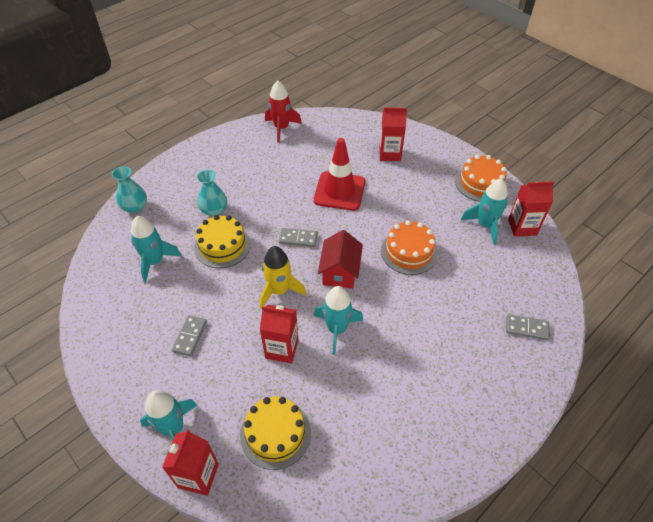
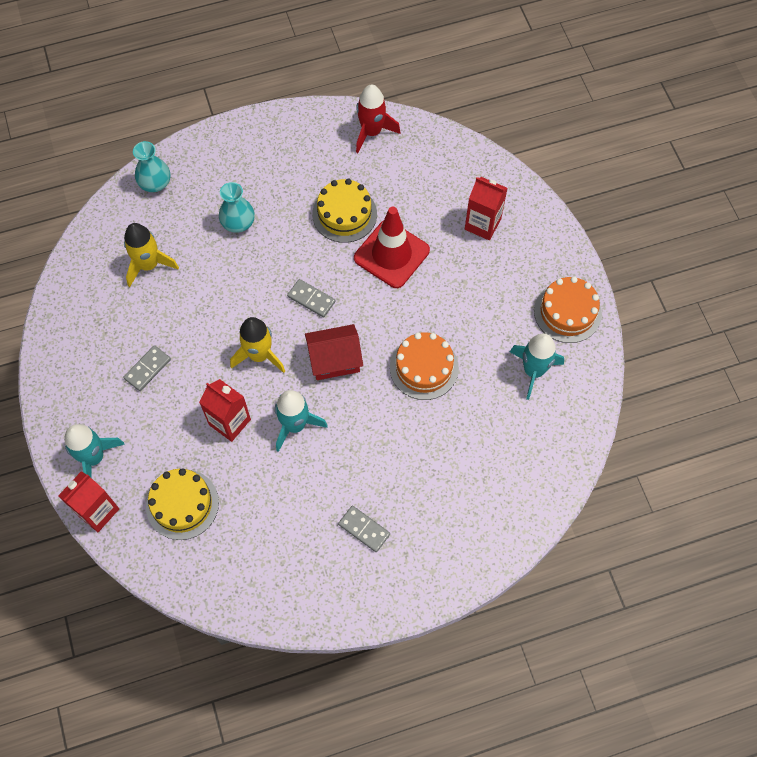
camera: 25 degrees right, 15 degrees up
turquoise rocket [131,216,182,283] -> yellow rocket [124,223,179,287]
yellow cake [194,215,251,268] -> yellow cake moved to [312,179,377,243]
red house [318,230,363,289] -> red house turned 45 degrees clockwise [305,324,363,380]
grey domino [506,314,550,340] -> grey domino moved to [338,506,390,552]
red carton [508,181,554,237] -> none

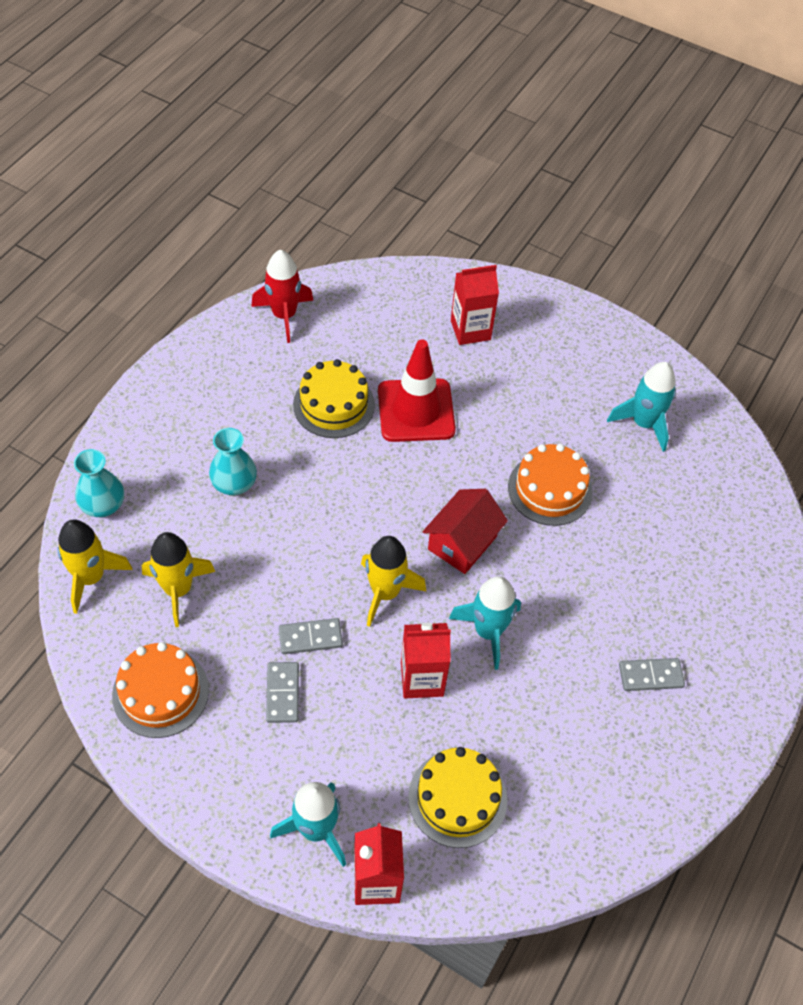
camera: 45 degrees left, 10 degrees down
grey domino [287,279,335,318] -> grey domino moved to [279,618,343,654]
orange cake [534,276,602,343] -> orange cake moved to [112,642,209,738]
none -> yellow rocket [57,519,133,614]

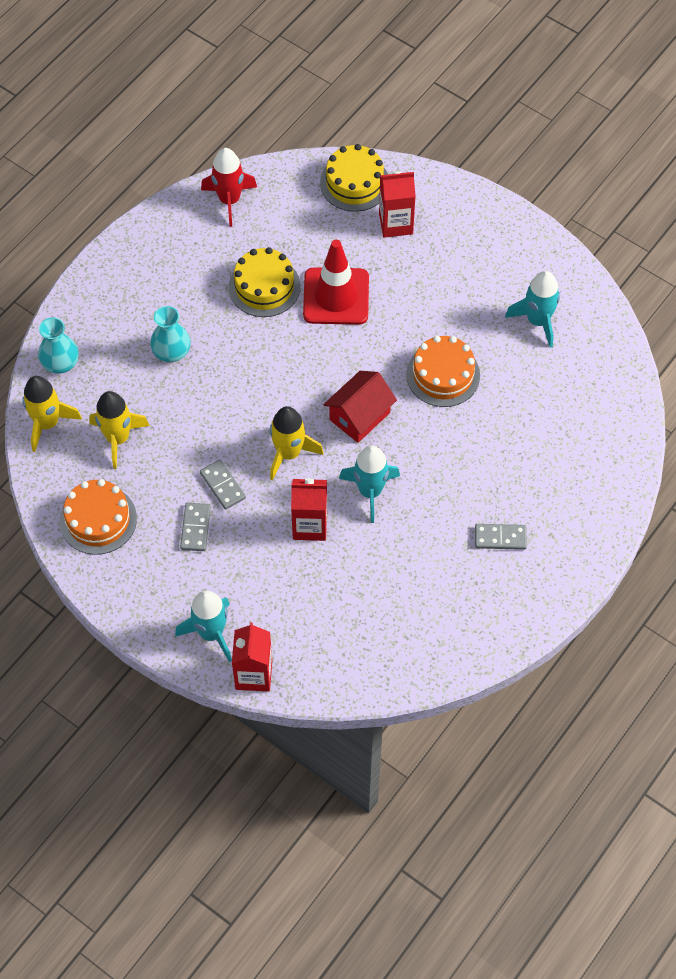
camera: 10 degrees right, 5 degrees up
grey domino [279,618,343,654] -> grey domino turned 60 degrees clockwise [200,459,246,510]
yellow cake [408,747,507,848] -> yellow cake moved to [320,144,388,212]

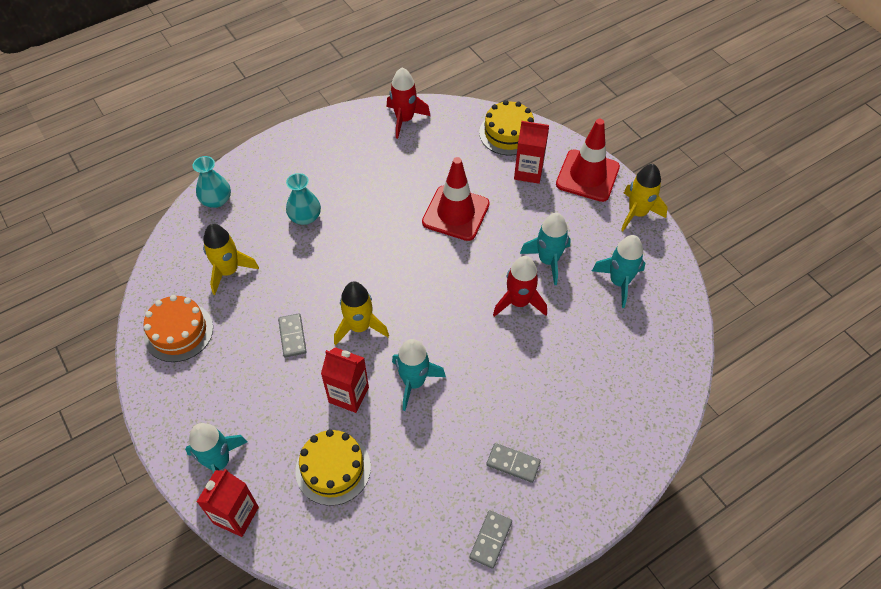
camera: 20 degrees right, 5 degrees down
yellow rocket [23,376,82,452] -> yellow rocket moved to [621,164,668,231]
grey domino [180,503,211,551] -> grey domino moved to [469,510,512,569]
yellow cake [229,247,300,317] -> yellow cake moved to [295,429,371,506]
red house [323,371,397,443] -> none
orange cake [406,336,480,407] -> red rocket [493,256,547,317]
none -> turquoise rocket [520,213,571,285]
none -> red traffic cone [556,119,620,202]

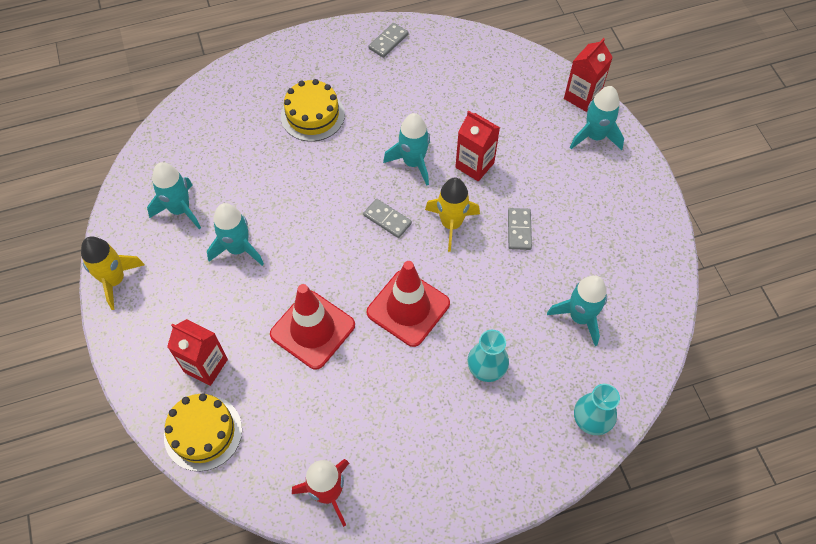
camera: 165 degrees left, 5 degrees up
orange cake [143,295,213,362] -> none
yellow rocket [203,224,259,295] -> turquoise rocket [547,275,607,346]
yellow cake [295,429,371,506] -> yellow cake moved to [281,79,345,141]
grey domino [486,443,541,483] -> grey domino moved to [363,199,412,238]
red rocket [493,256,547,317] -> none
red traffic cone [556,119,620,202] -> red traffic cone moved to [367,261,450,347]

